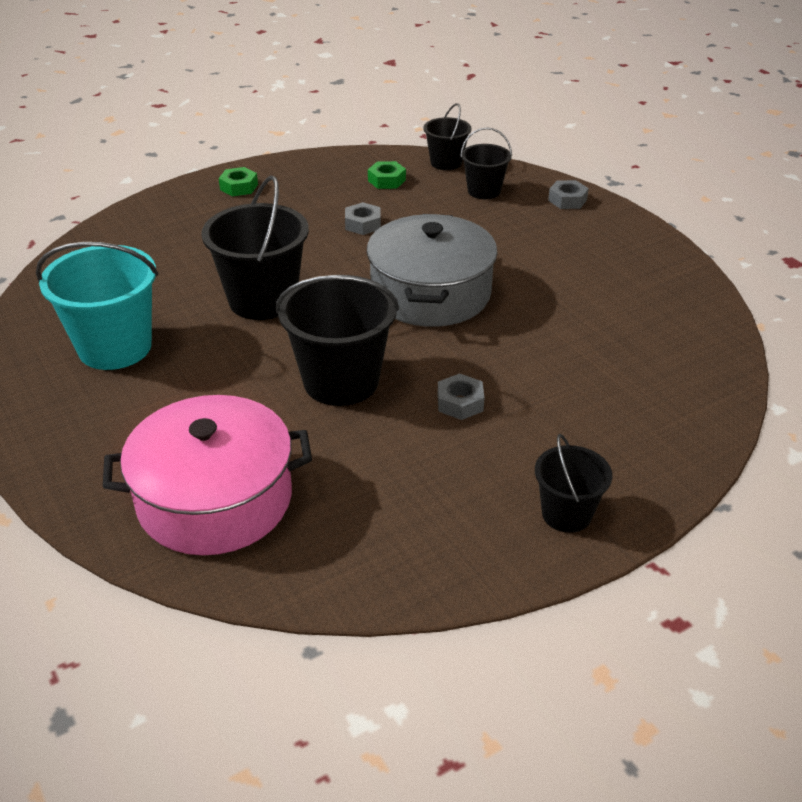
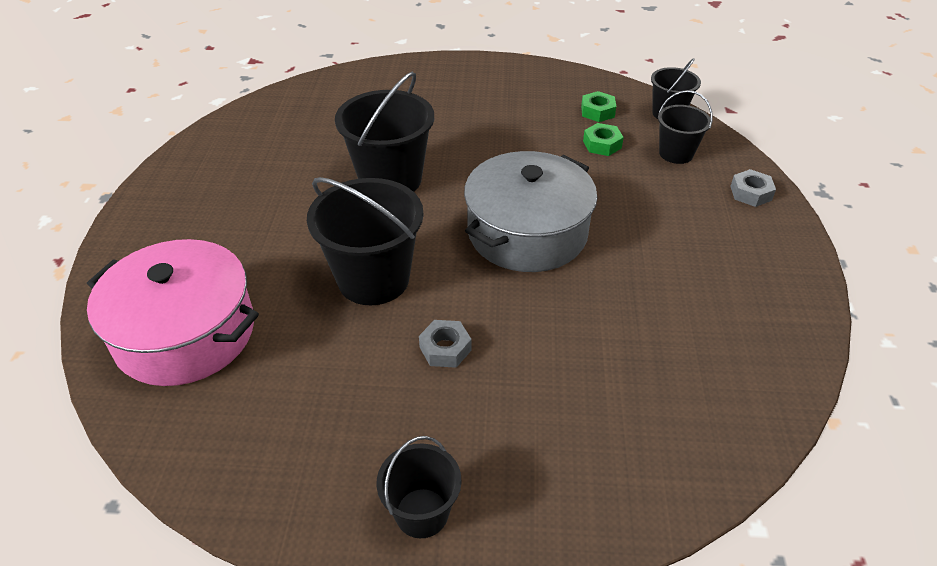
camera: 35 degrees right, 5 degrees up
turquoise bucket [36,242,158,370] -> none
green nut [219,167,258,196] -> green nut moved to [583,123,624,156]
grey nut [345,202,381,235] -> none

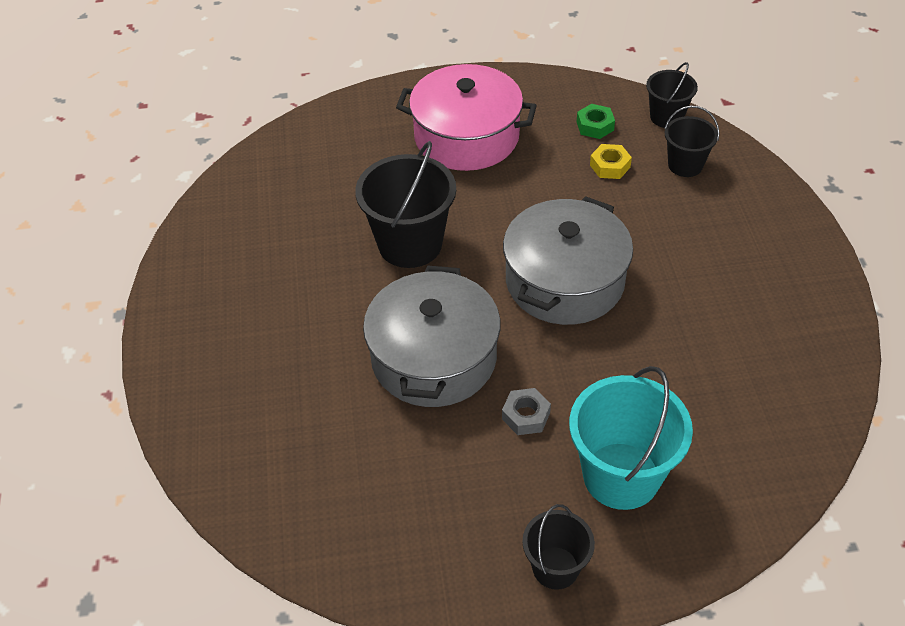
camera: 10 degrees left, 5 degrees up
pink pot [87,239,259,386] -> pink pot moved to [396,64,537,171]
black bucket [307,177,424,305] -> grey pot [363,266,501,407]
green nut [583,123,624,156] -> yellow nut [590,144,632,179]
grey nut [730,169,776,207] -> none
none -> turquoise bucket [569,366,693,510]

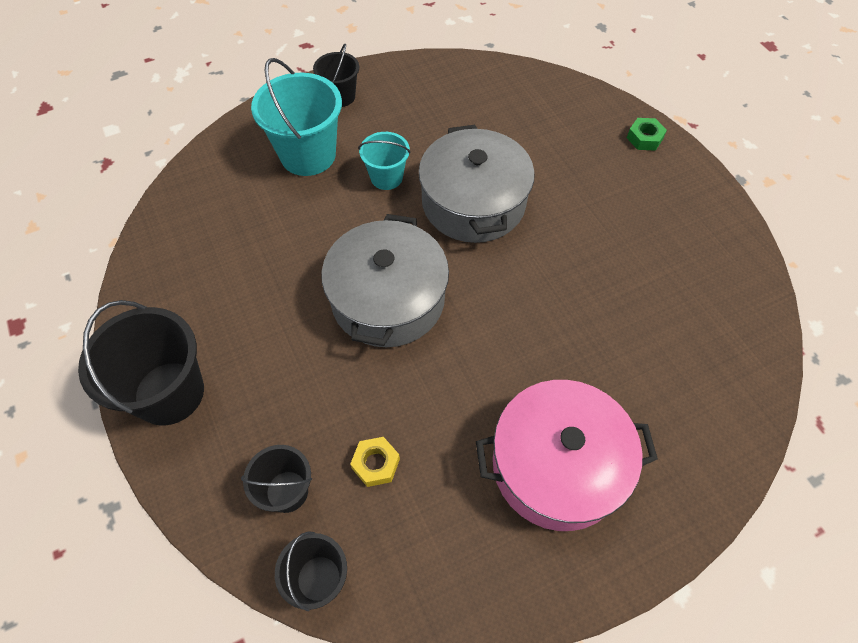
camera: 160 degrees right, 10 degrees up
black bucket [355,141,456,268] -> black bucket moved to [78,300,204,425]
grey nut [502,388,551,435] -> turquoise bucket [358,132,411,190]
green nut [577,104,615,139] -> green nut moved to [627,118,667,151]

